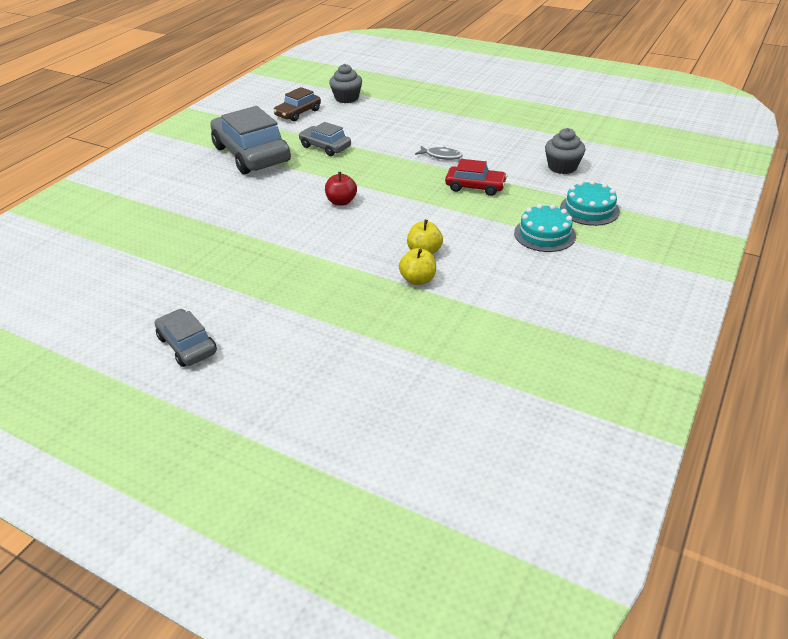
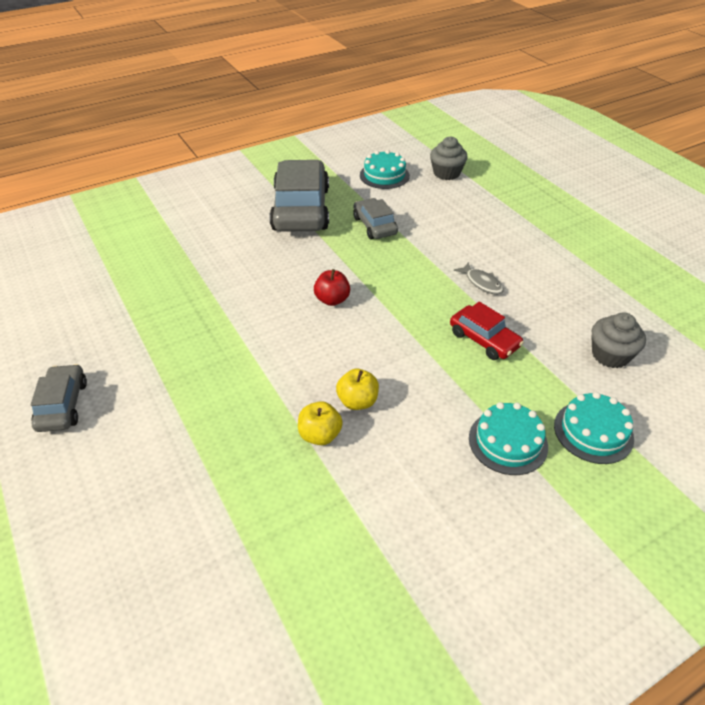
camera: 30 degrees right, 5 degrees up
brown car [273,87,321,121] -> turquoise cake [360,150,410,189]

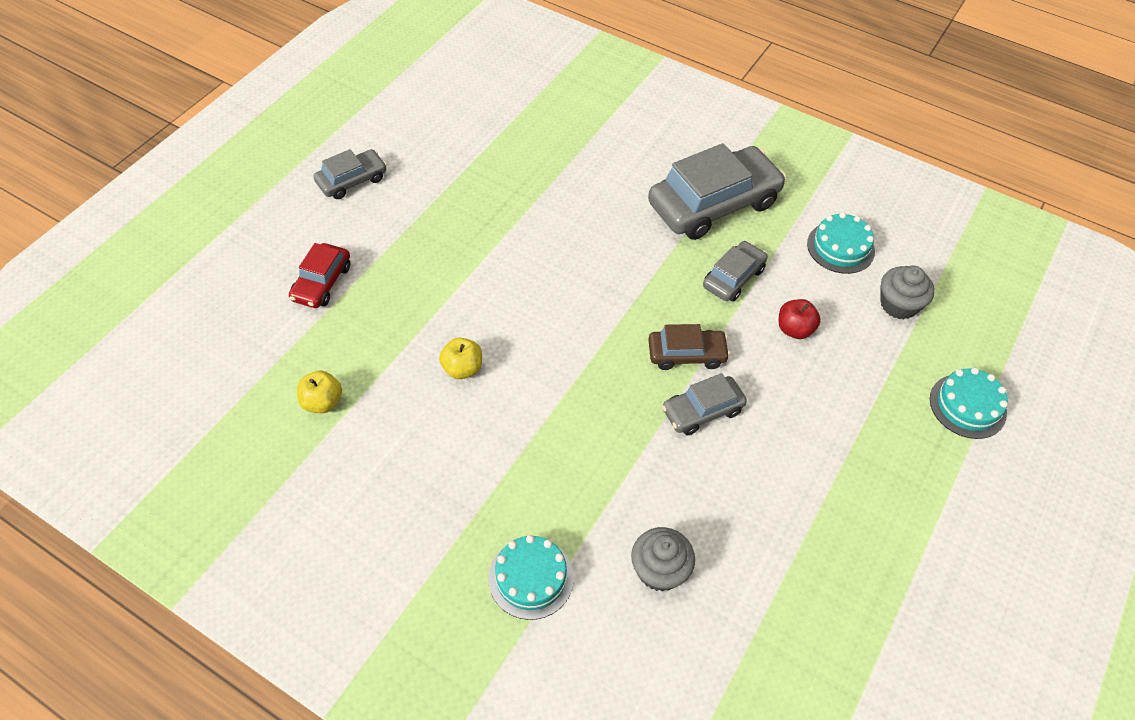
camera: 60 degrees right, 10 degrees up
yellow apple [298,401,343,445] -> yellow apple moved to [297,371,342,413]
red apple [314,269,350,306] -> red apple moved to [779,299,821,339]
red car [450,302,524,360] -> red car moved to [289,243,350,308]
grey fish [454,262,504,295] -> grey car [662,373,747,435]
turquoise cake [469,402,548,475] -> turquoise cake moved to [930,368,1008,439]
none -> brown car [648,324,730,370]

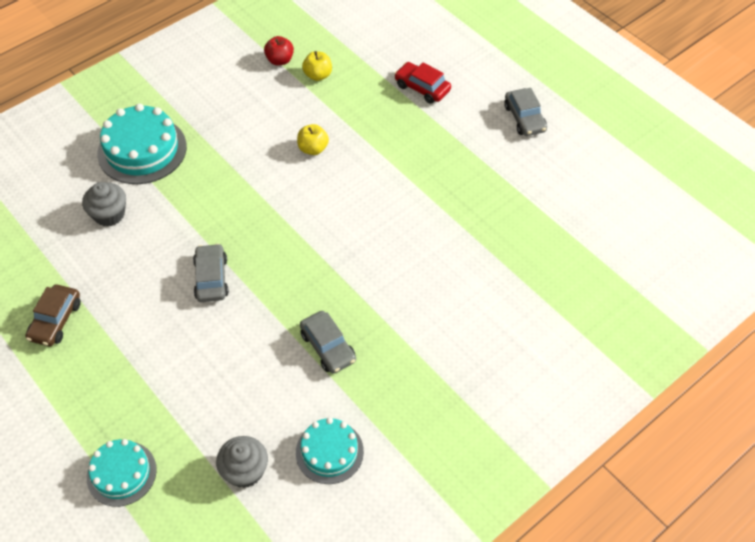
camera: 110 degrees right, 0 degrees up
turquoise cake [488,535,574,620] -> turquoise cake [97,104,187,184], size x1.60
grey car [648,143,786,240] -> none
brown car [648,324,730,370] -> brown car moved to [25,285,81,346]
red apple [779,299,821,339] -> red apple moved to [264,36,294,65]

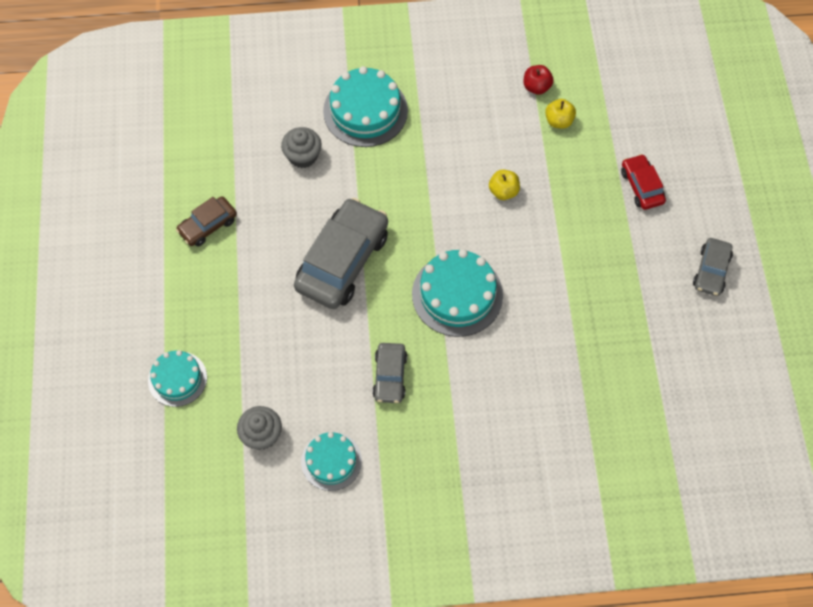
camera: 35 degrees right, 10 degrees up
grey car [193,243,229,302] -> grey car [294,198,388,309], size x1.91
none -> turquoise cake [412,249,503,337]

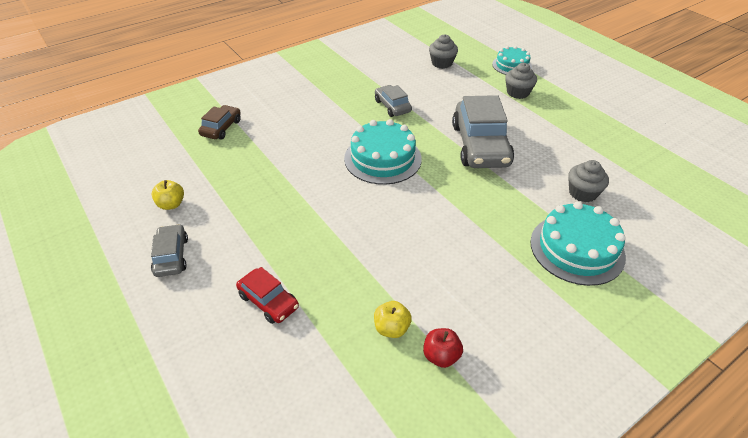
camera: 150 degrees right, 20 degrees down
brown car [176,196,237,247] -> brown car moved to [198,105,241,140]
turquoise cake [301,432,362,491] -> none
yellow apple [489,170,520,200] -> yellow apple moved to [152,180,184,210]
none -> grey cupcake [505,63,537,99]

